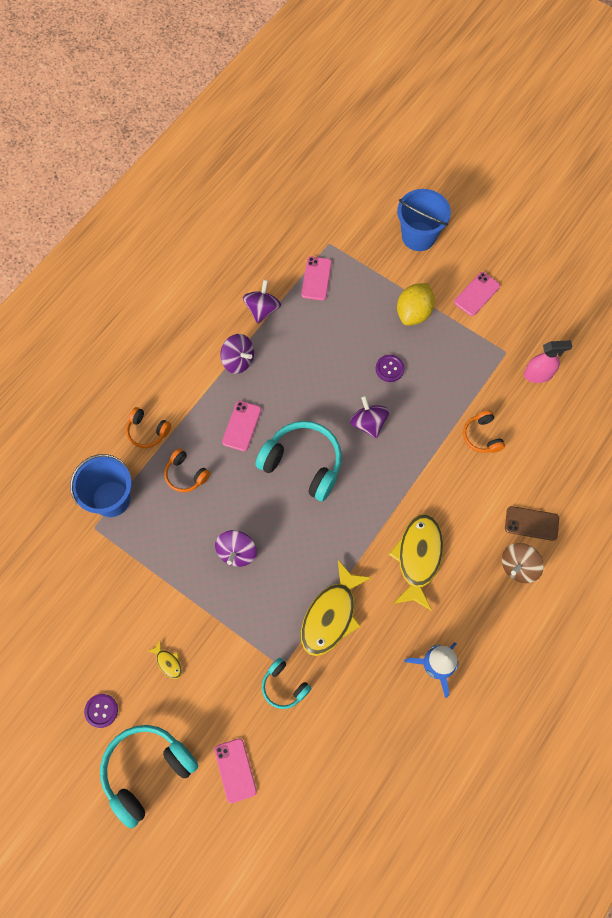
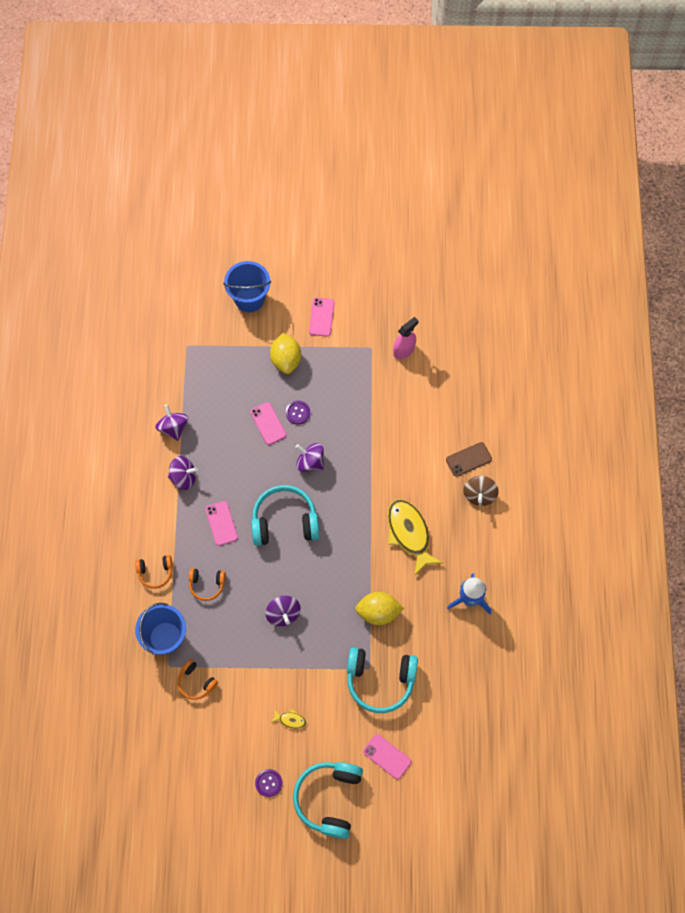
camera: 35 degrees left, 0 degrees up
turquoise headphones [262,658,312,709] -> turquoise headphones [347,647,418,713], size x1.88
pink phone [301,257,332,301] -> pink phone moved to [250,402,286,445]
yellow fish [301,560,372,656] -> yellow lemon [355,592,404,625]
orange headphones [463,410,505,453] -> orange headphones moved to [177,660,218,700]

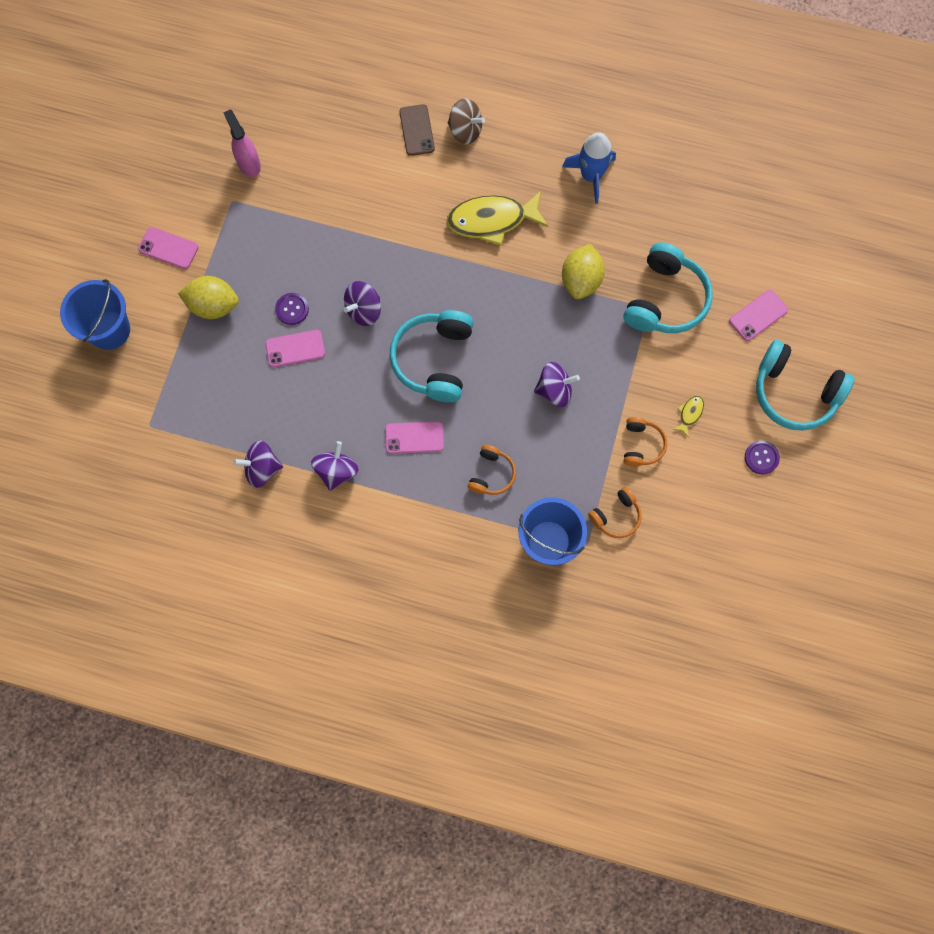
camera: 75 degrees left, 5 degrees up
orange headphones [135,555,173,589] -> orange headphones moved to [624,417,667,467]

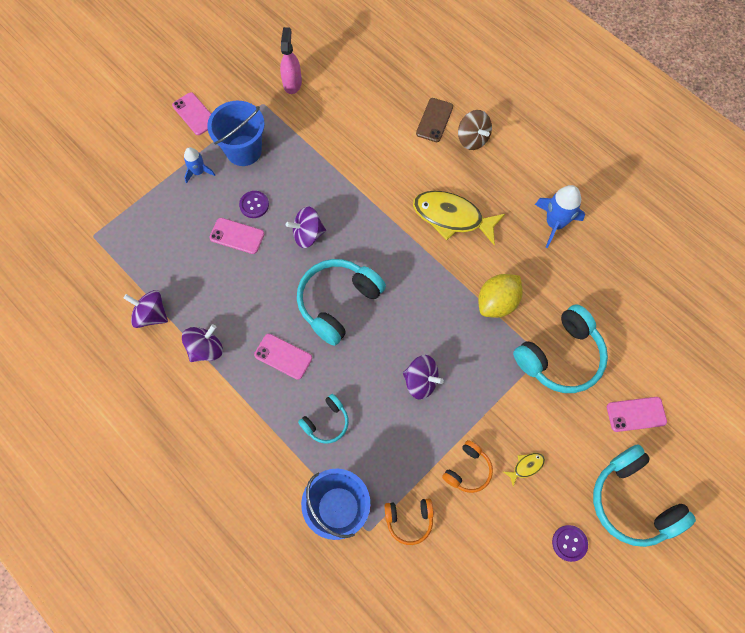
camera: 30 degrees right, 5 degrees down
blue bucket [60,279,130,350] -> blue bucket moved to [207,101,265,166]
yellow lemon [178,276,239,319] -> blue rocket [184,147,215,183]
orange headphones [468,445,516,495] -> turquoise headphones [298,394,349,444]

